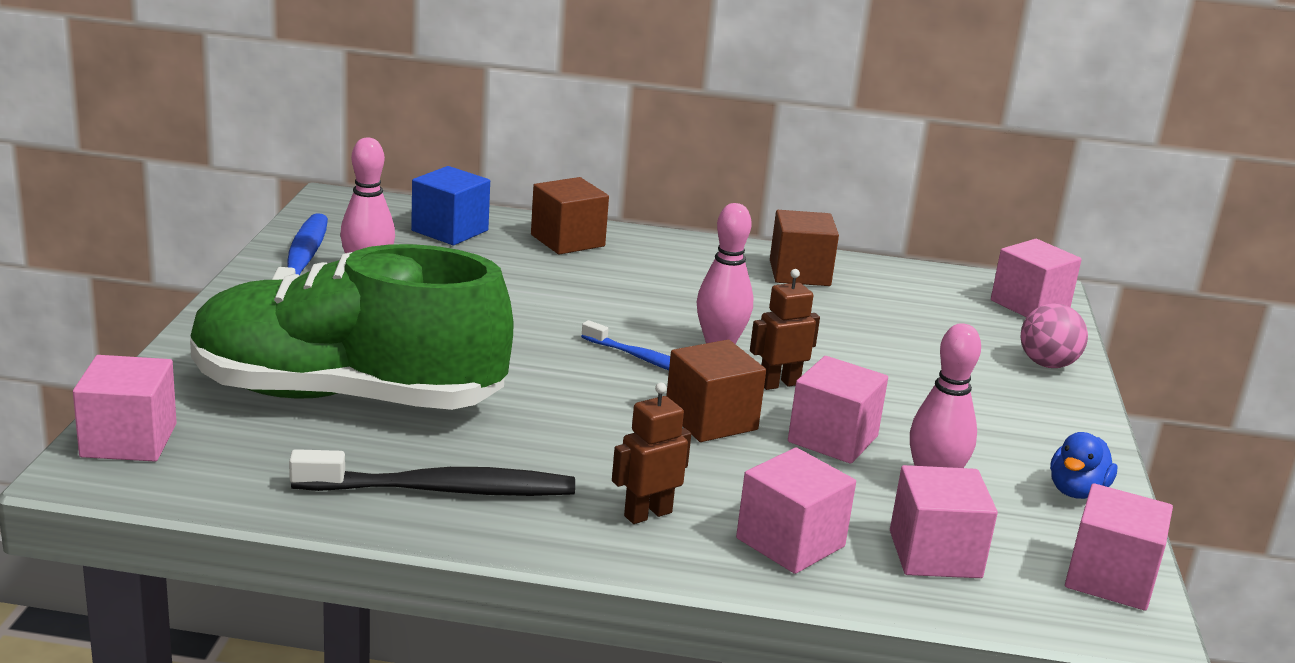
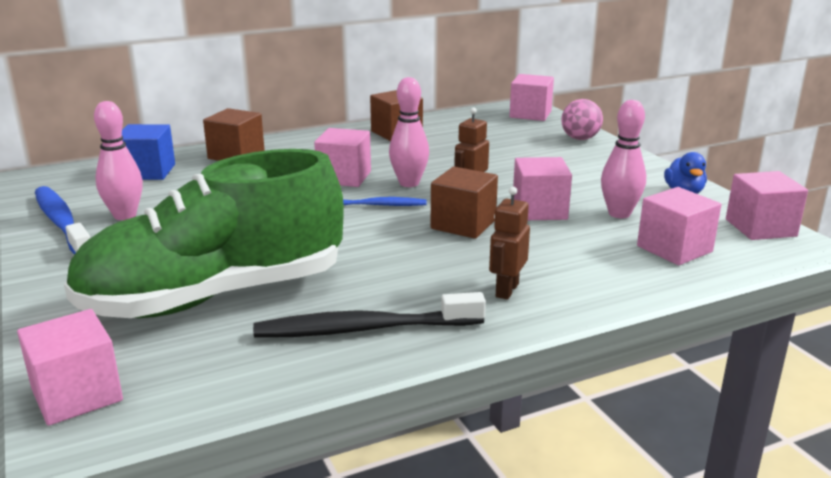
camera: 30 degrees left, 0 degrees up
black toothbrush [289,449,575,496] -> black toothbrush turned 150 degrees counterclockwise [253,292,486,338]
pink cube [736,448,856,574] -> pink cube moved to [314,128,371,187]

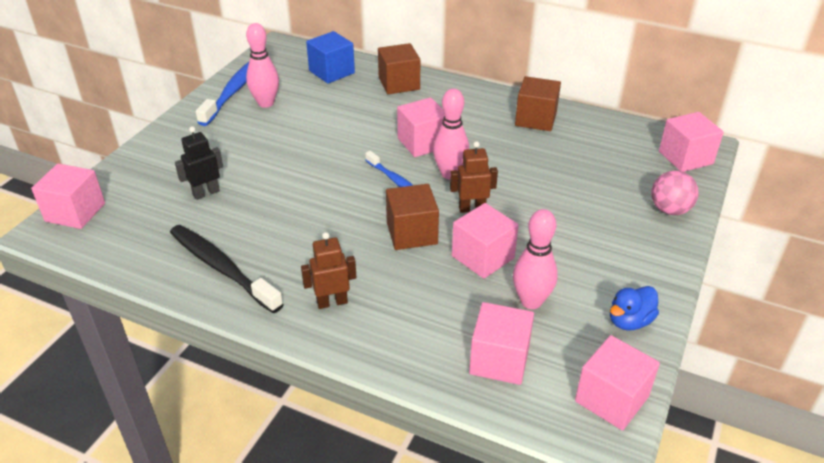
camera: 50 degrees right, 15 degrees up
green shoe [64,149,344,318] -> black robot [175,126,223,200]

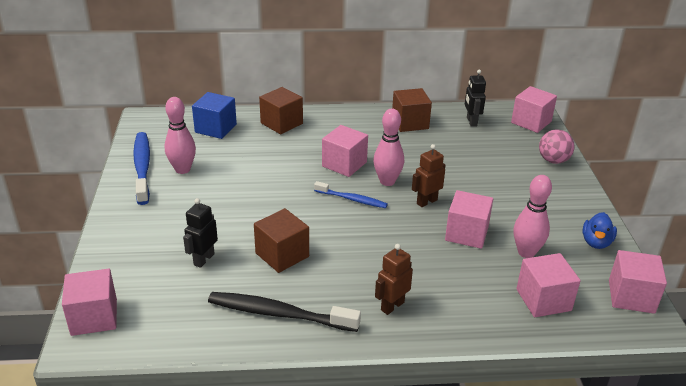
camera: 30 degrees left, 5 degrees down
brown cube [386,184,439,250] -> brown cube moved to [254,208,309,273]
none -> black robot [465,70,486,127]

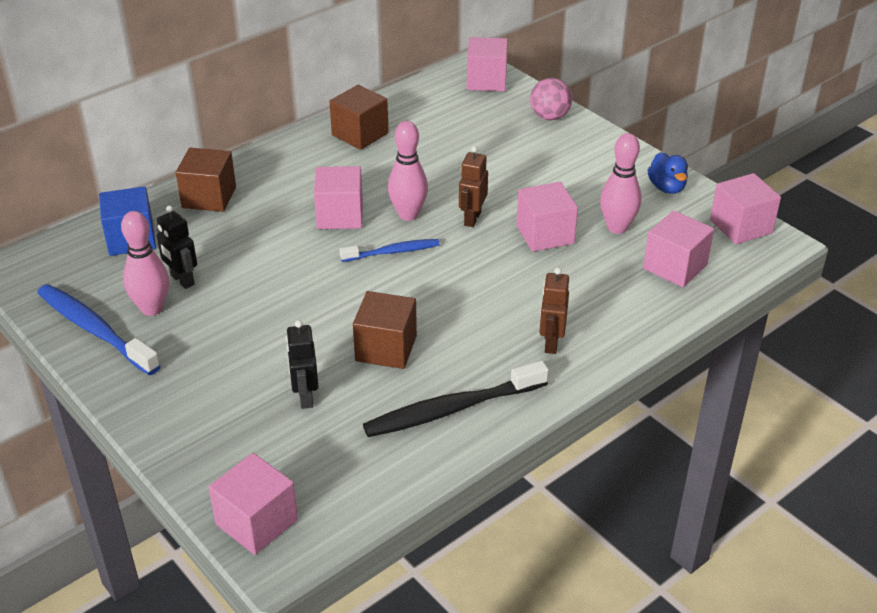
camera: 35 degrees left, 5 degrees up
black robot [465,70,486,127] -> black robot moved to [156,206,197,289]

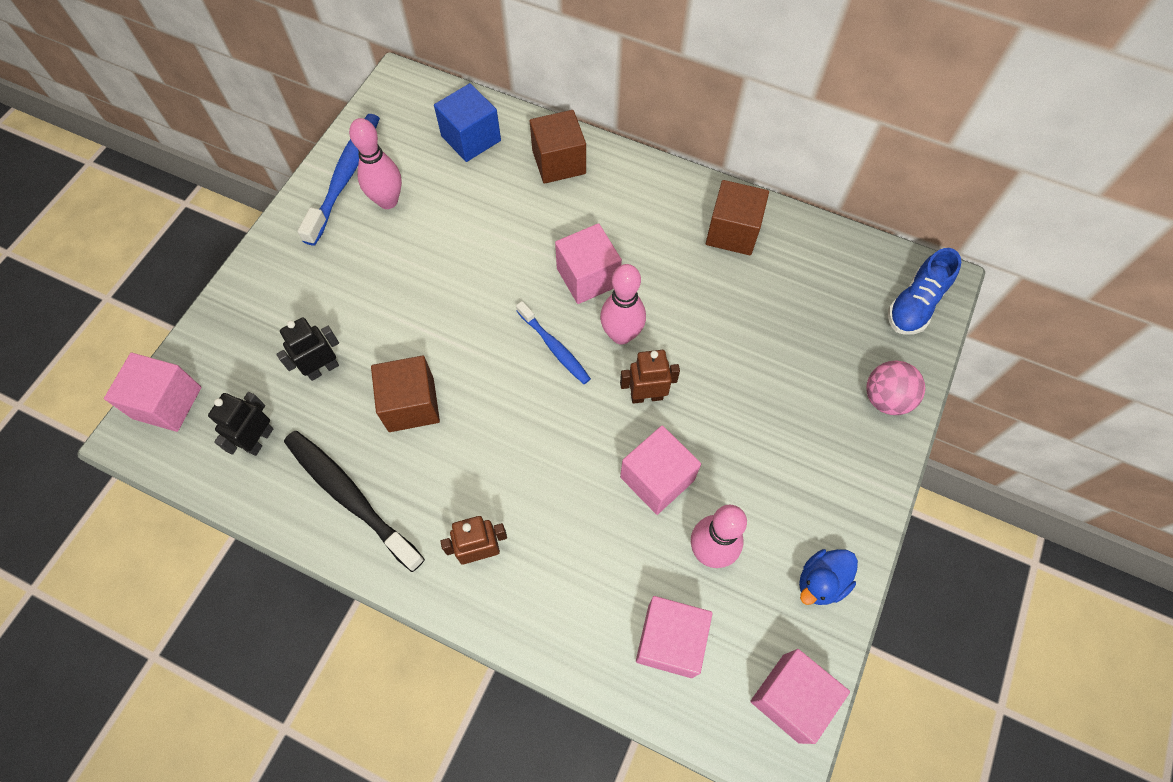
camera: 65 degrees right, 25 degrees up
black robot [156,206,197,289] -> black robot moved to [208,392,273,456]
pink cube [467,37,508,91] -> blue shoe [888,248,961,335]

